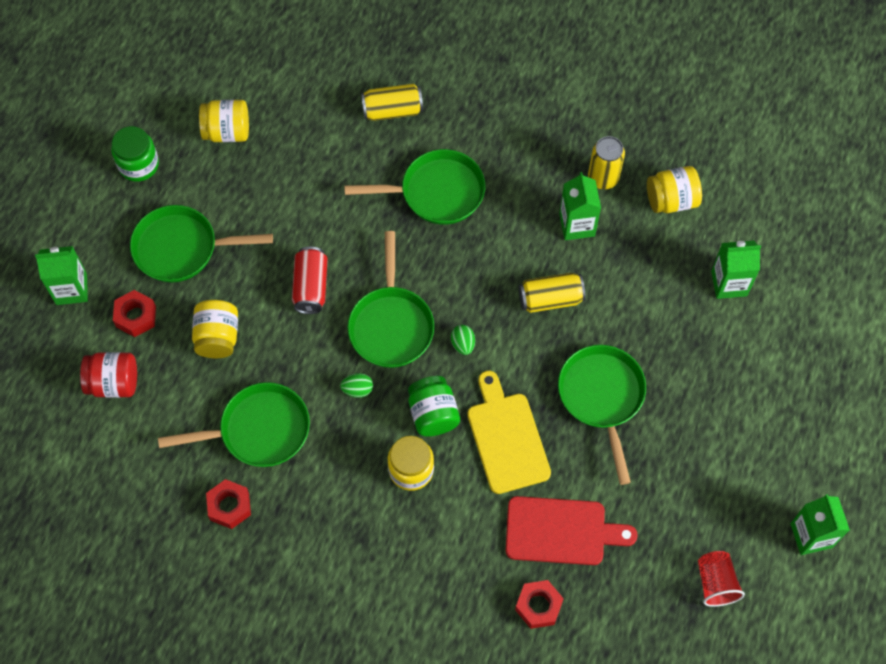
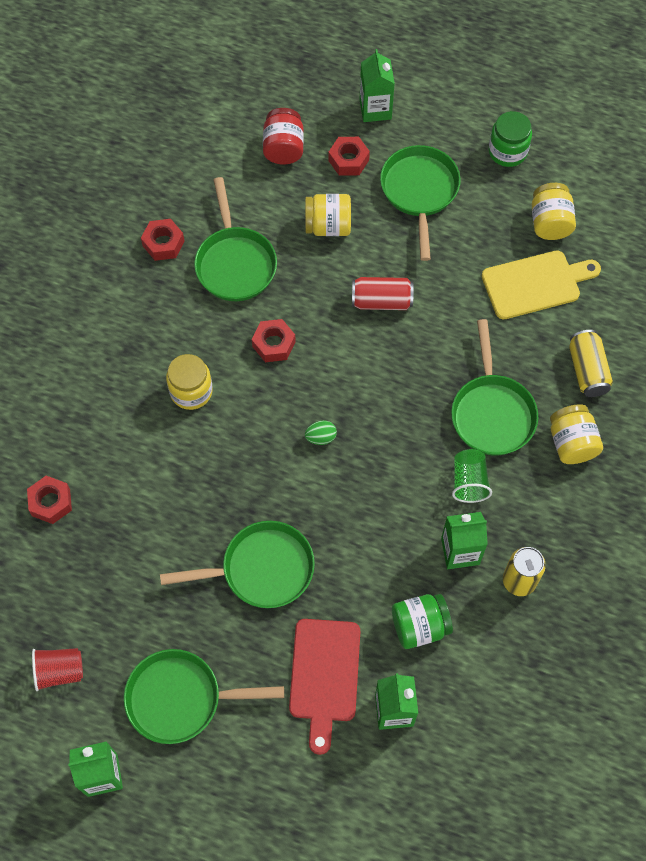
camera: 90 degrees right, 0 degrees up
green egg [340,373,373,398] -> red nut [252,319,296,362]
green pan [347,231,434,368] -> green pan moved to [124,649,284,744]
green jar [408,376,460,436] -> green jar moved to [392,594,453,649]
yellow cutting board [467,371,551,494] -> yellow cutting board moved to [482,250,601,319]
red cutting board [506,496,638,565] -> red cutting board moved to [289,619,361,755]
yellow can [519,273,586,313] -> none
yellow jar [647,166,702,213] -> yellow jar moved to [550,404,603,464]
none -> green cup [452,449,492,503]

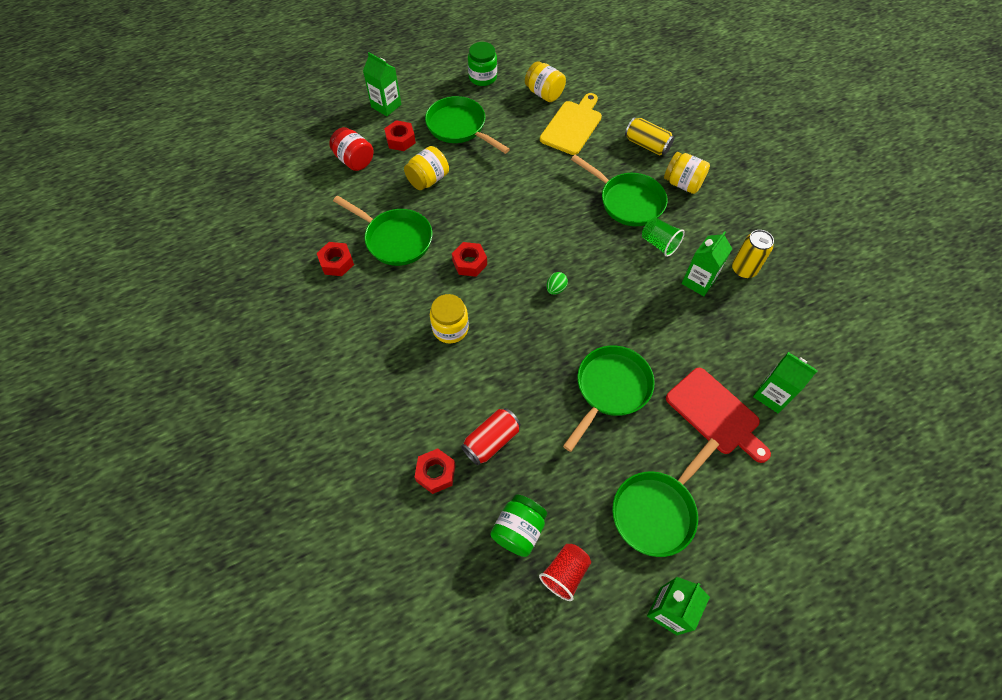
camera: 45 degrees left, 5 degrees down
red can [352,277,414,310] -> red can moved to [461,408,521,466]
green jar [392,594,453,649] -> green jar moved to [490,494,547,557]

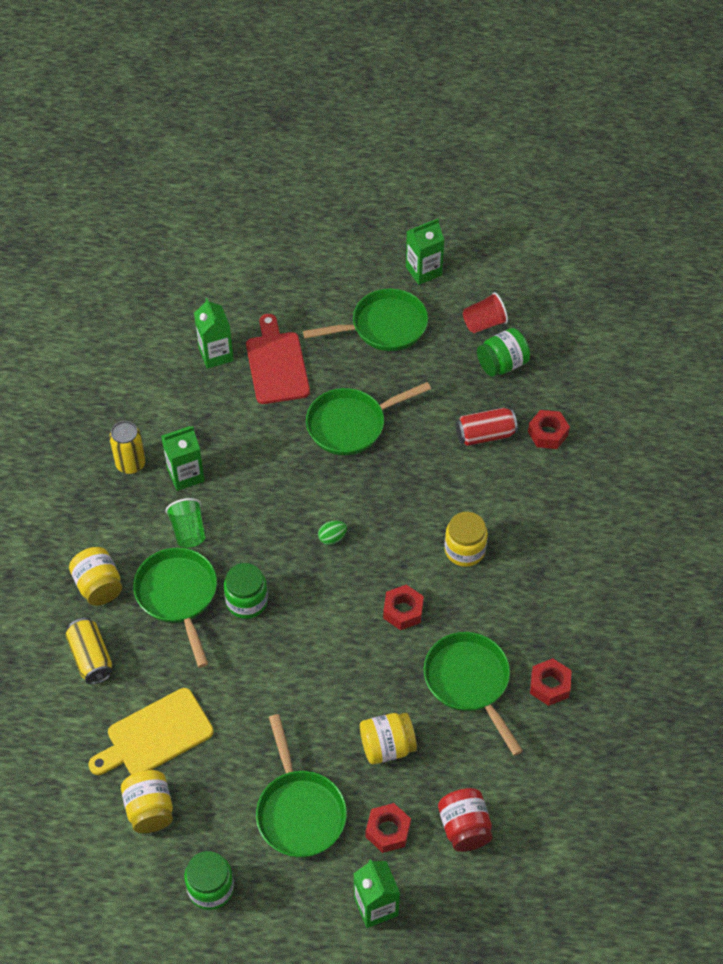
camera: 150 degrees left, 5 degrees down
none -> green jar [224,563,268,619]

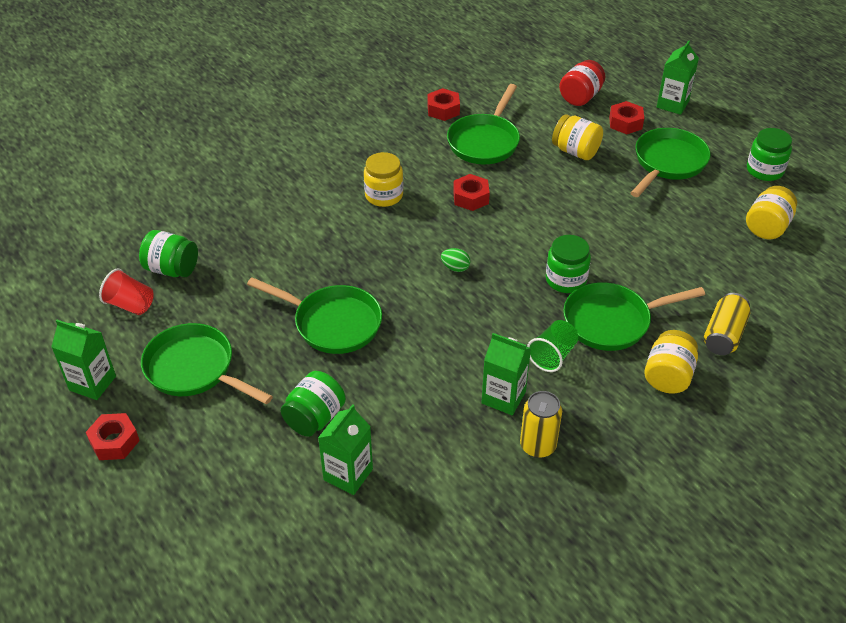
camera: 130 degrees left, 10 degrees down
yellow cutting board [88,688,214,775] -> none
green pan [133,548,217,668] -> green pan turned 45 degrees clockwise [563,282,705,351]
red cutting board [246,314,310,404] -> green jar [281,371,346,437]
red can [456,408,518,446] -> none
red nut [528,410,570,449] -> red nut moved to [86,413,140,460]

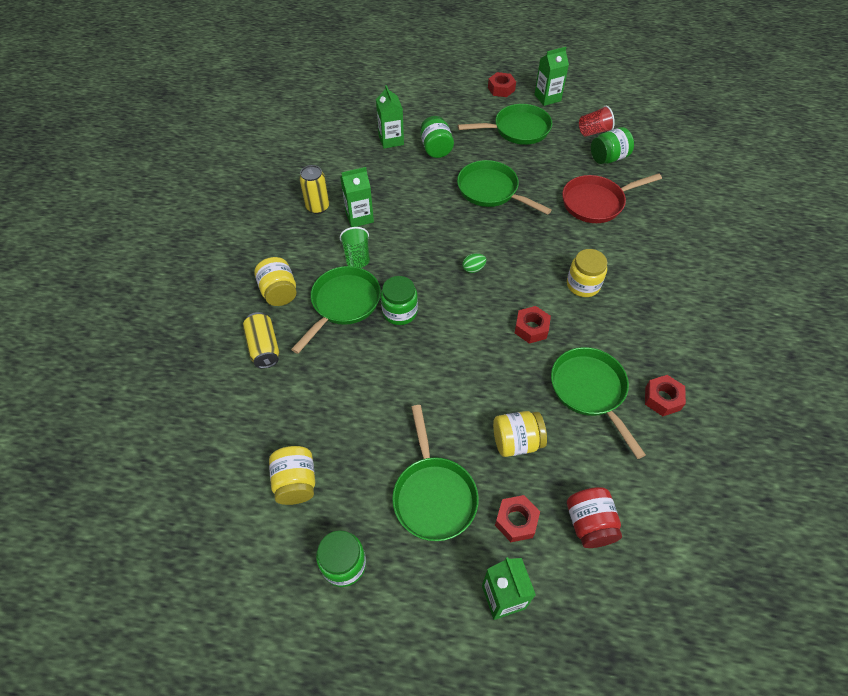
camera: 135 degrees right, 10 degrees up
green pan [247,277,382,354] -> green pan turned 60 degrees clockwise [457,160,552,215]
none -> red pan [562,173,662,223]

